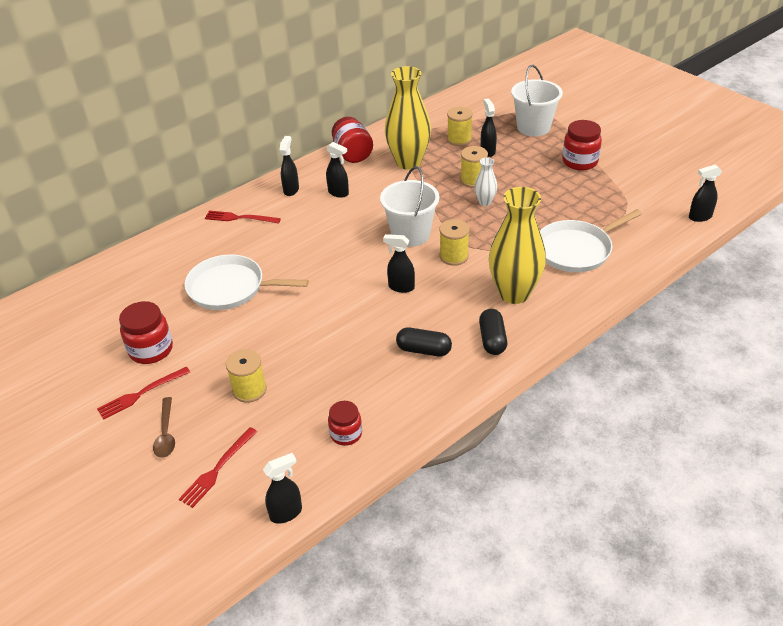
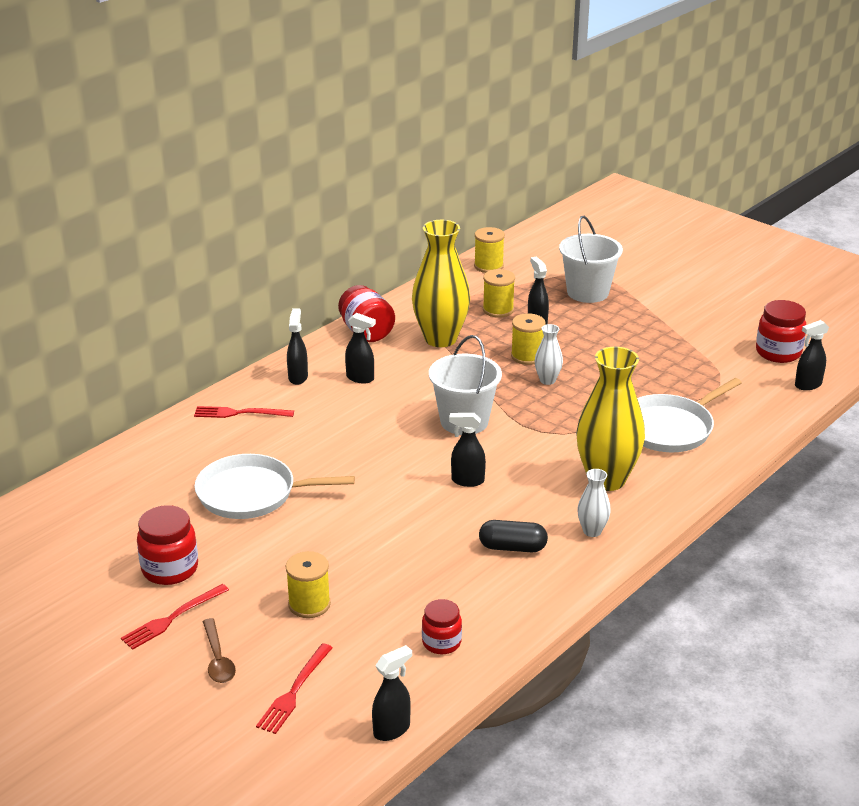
camera: 10 degrees left, 10 degrees down
yellow spool [439,219,470,266] -> yellow spool moved to [474,227,505,273]
black capsule [479,309,507,355] -> white vase [577,469,611,537]
red jar [562,120,602,171] -> red jar moved to [756,300,806,363]

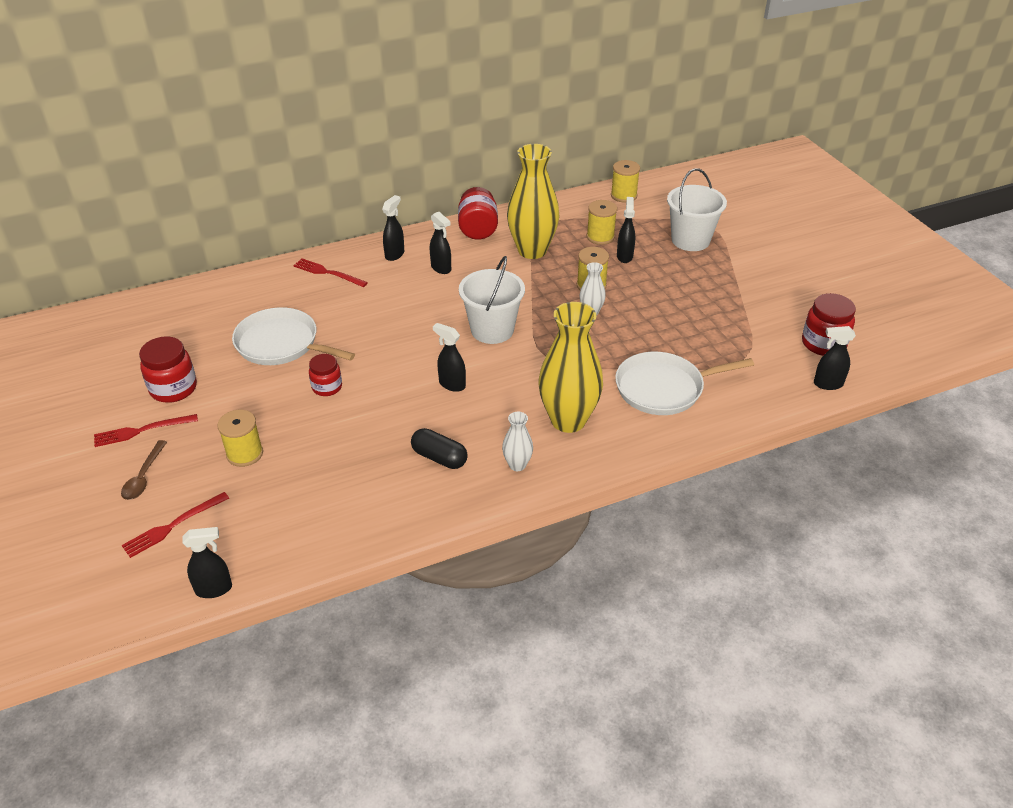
camera: 25 degrees right, 10 degrees up
red jar [422,599,462,654] -> red jar moved to [309,354,342,396]

